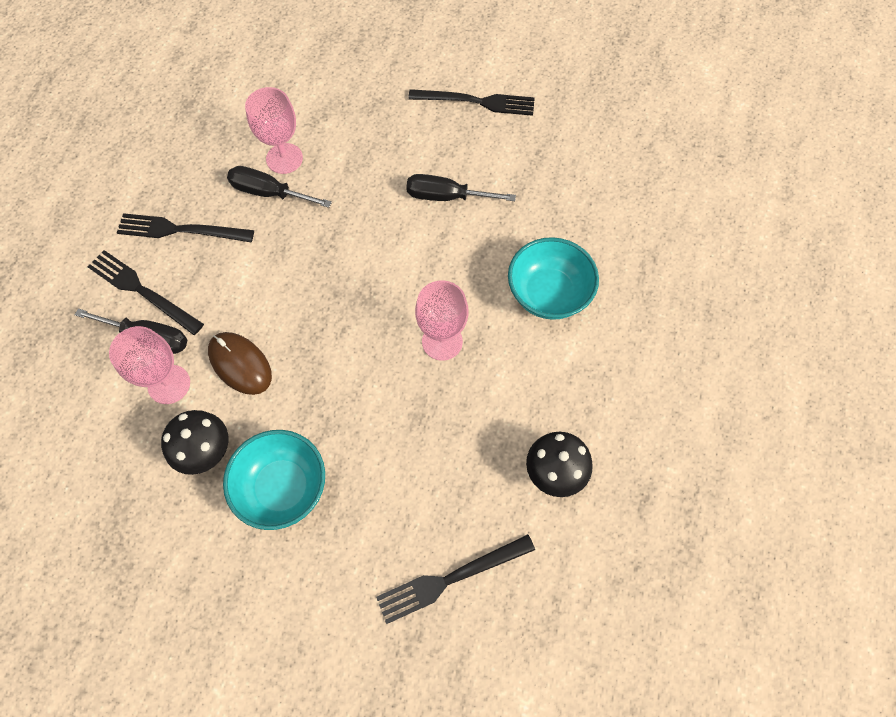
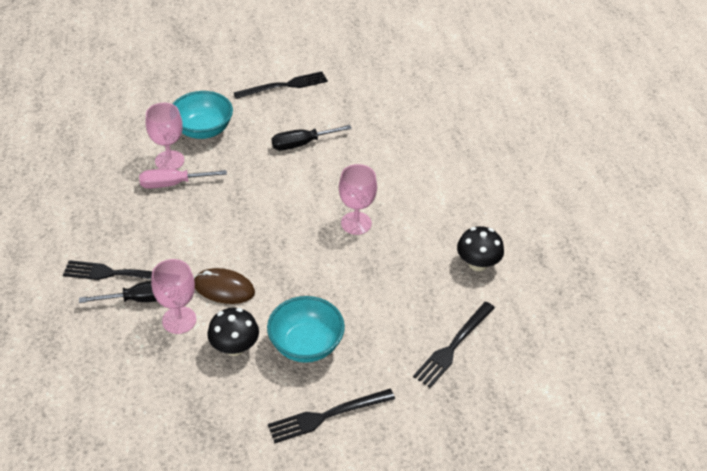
camera: 30 degrees left, 20 degrees down
black fork [117,213,254,242] -> black fork moved to [268,389,395,443]
black screwdriver [227,166,332,208] -> pink screwdriver [139,169,227,189]
turquoise bowl [508,237,599,320] -> turquoise bowl moved to [173,91,233,139]

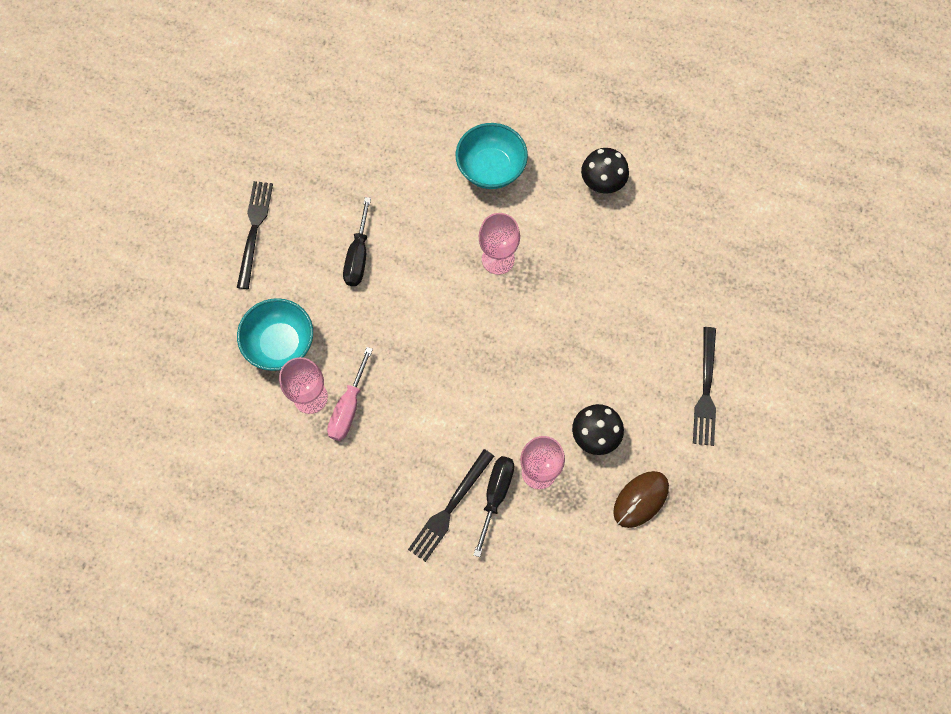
camera: 60 degrees left, 25 degrees up
brown mouse [194,268,255,304] -> brown mouse moved to [613,471,669,528]
turquoise bowl [267,296,345,363] -> turquoise bowl moved to [456,123,528,189]
black fork [413,302,495,388] -> none

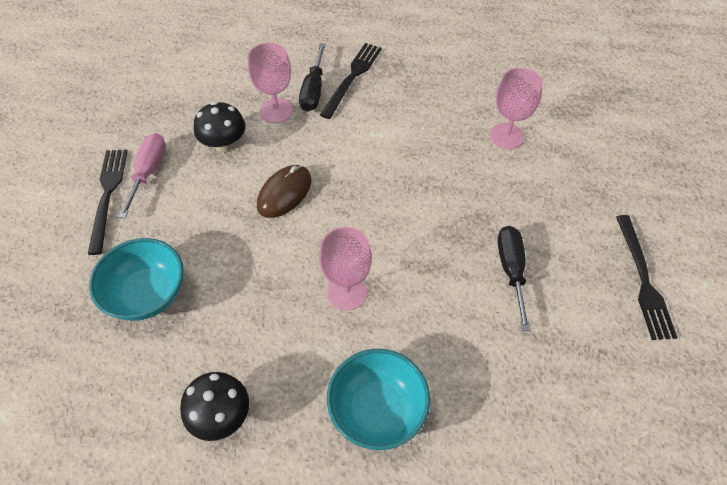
camera: 170 degrees right, 15 degrees down
turquoise bowl [237,298,313,371] -> turquoise bowl moved to [89,238,184,321]
pink screwdriver [327,347,373,441] -> pink screwdriver moved to [118,133,166,218]
brown mouse [613,471,669,528] -> brown mouse moved to [257,165,311,218]

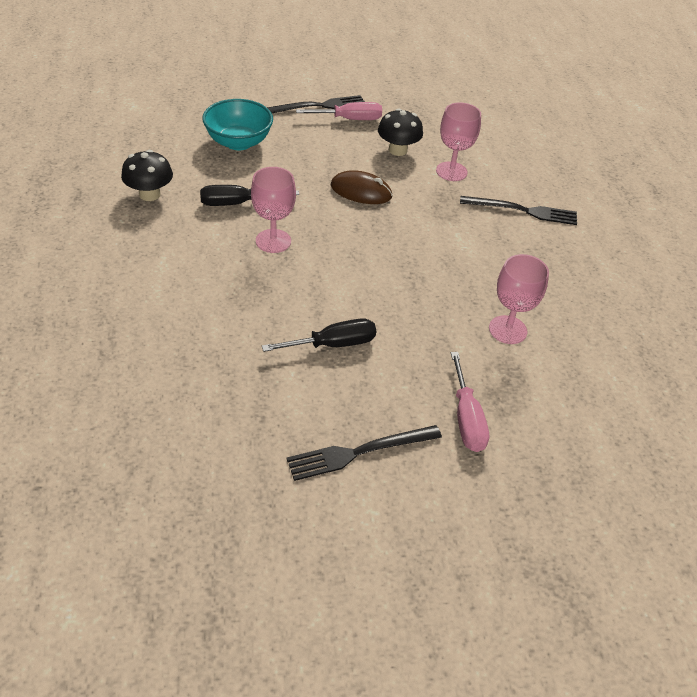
camera: 70 degrees right, 10 degrees down
black screwdriver [299,43,326,112] -> black screwdriver moved to [200,185,299,206]
turquoise bowl [327,349,430,450] -> none
none -> pink screwdriver [451,352,489,452]

